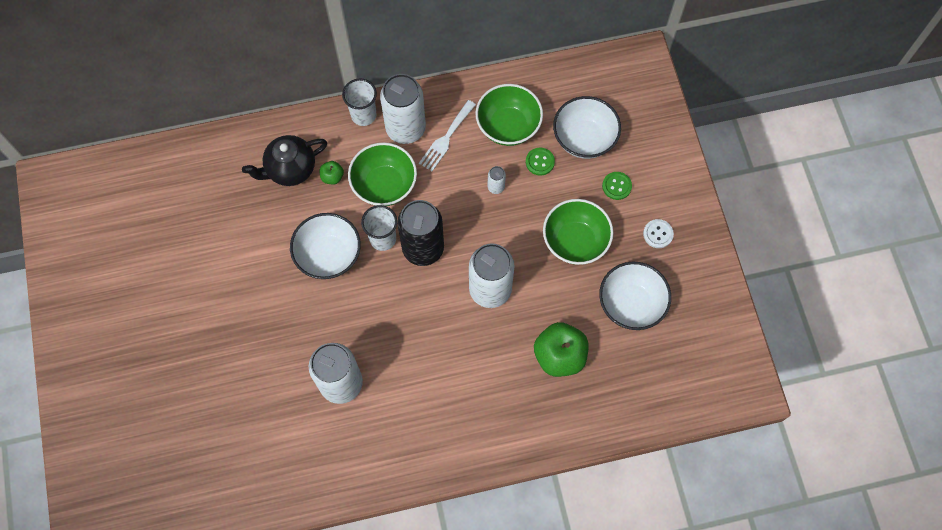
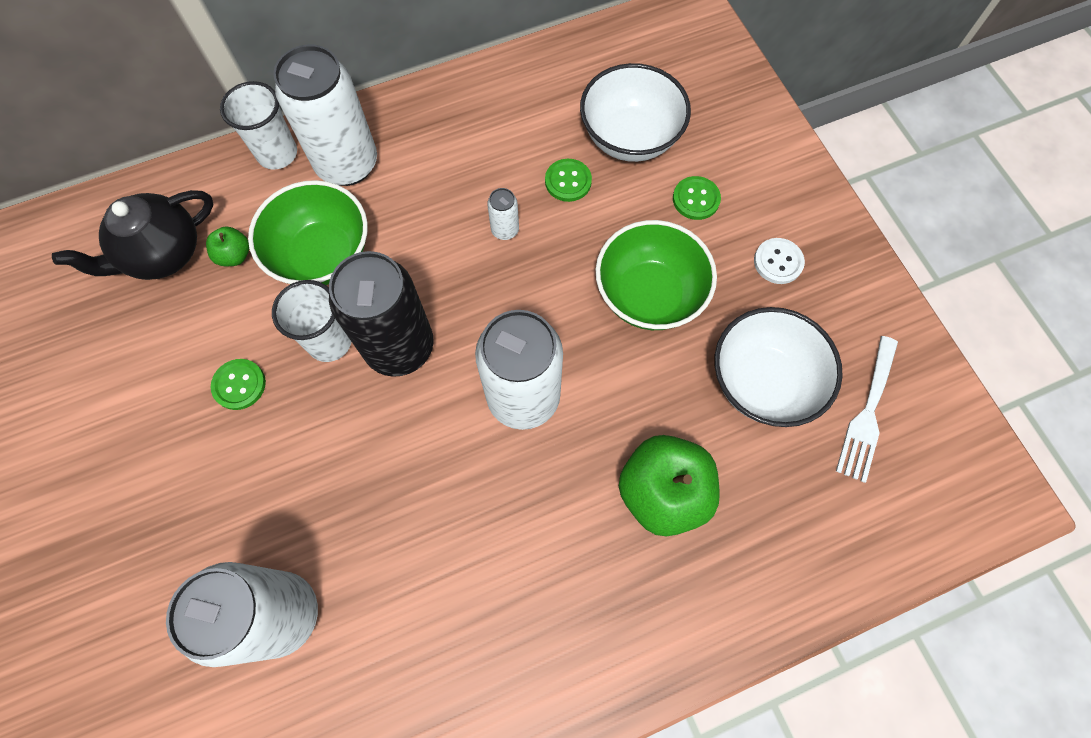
camera: 10 degrees left, 0 degrees up
white bowl [290,213,361,279] -> green button [211,359,266,410]
white fork [419,100,476,171] -> white fork moved to [836,336,898,483]
green bowl [475,84,543,146] -> none

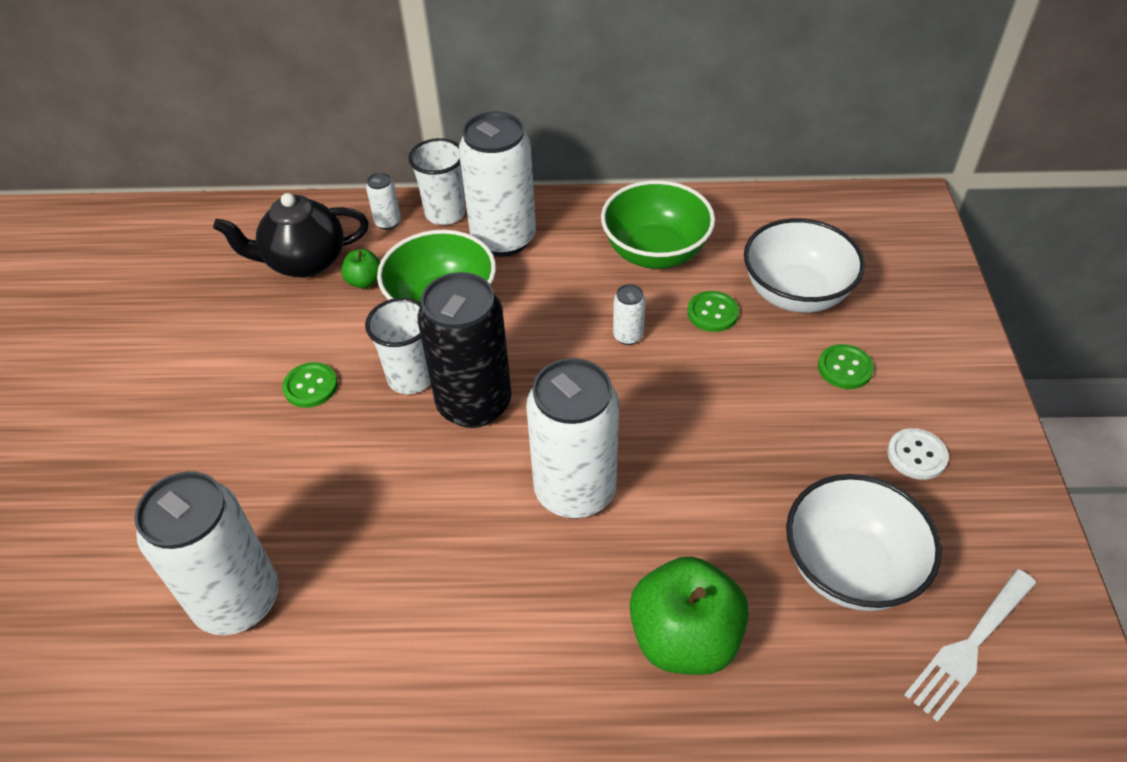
camera: 25 degrees right, 20 degrees down
green bowl [595,220,717,330] -> green bowl moved to [601,180,715,269]
none -> white can [366,172,401,230]

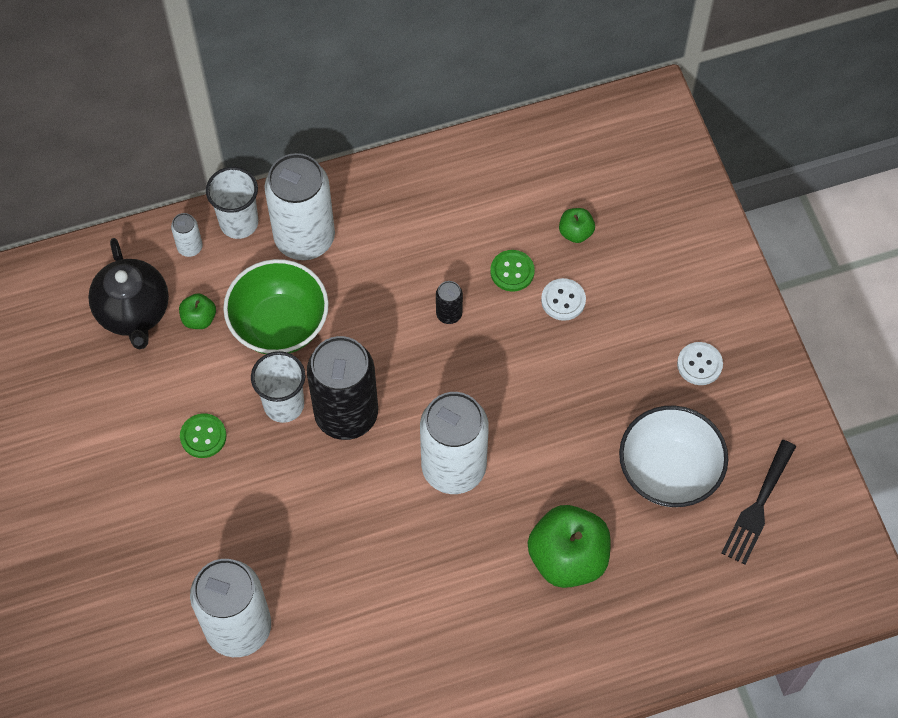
camera: 20 degrees left, 15 degrees up
black teapot [213,193,369,278] -> black teapot turned 75 degrees counterclockwise [88,238,169,350]
green bowl [601,180,715,269] -> none
white can [613,284,646,345] -> black can [436,281,463,324]
white bowl [744,218,865,313] -> green apple [559,208,595,243]
green button [818,344,874,389] -> none
white fork [904,569,1036,722] -> black fork [722,440,796,565]
none -> white button [541,278,586,321]

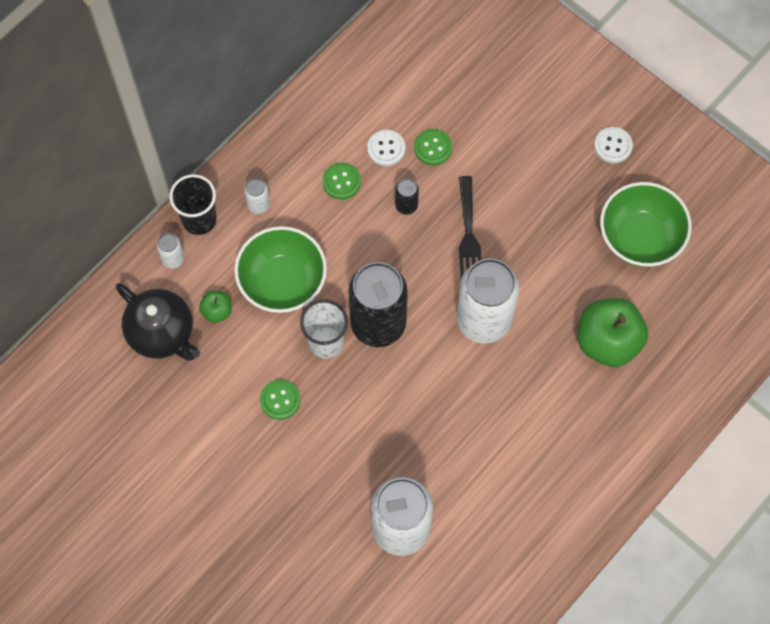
camera: 30 degrees left, 5 degrees up
white cup [206,167,258,239] -> black cup [169,174,217,235]
white can [264,153,335,260] -> white can [244,178,270,214], size x0.42
white button [541,278,586,321] -> white button moved to [367,130,405,166]
green apple [559,208,595,243] -> none
white bowl [619,406,728,507] -> green bowl [600,182,692,267]
black fork [722,440,796,565] -> black fork moved to [459,176,481,279]
none -> green button [322,162,361,200]

